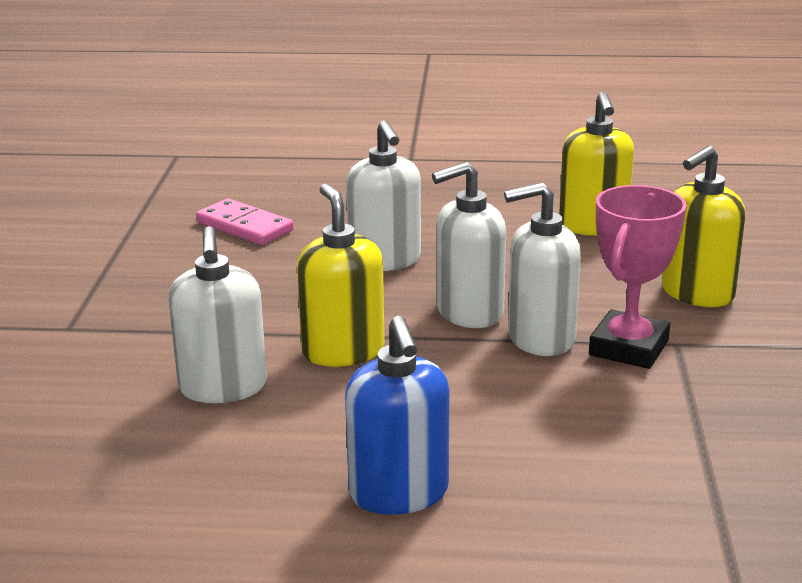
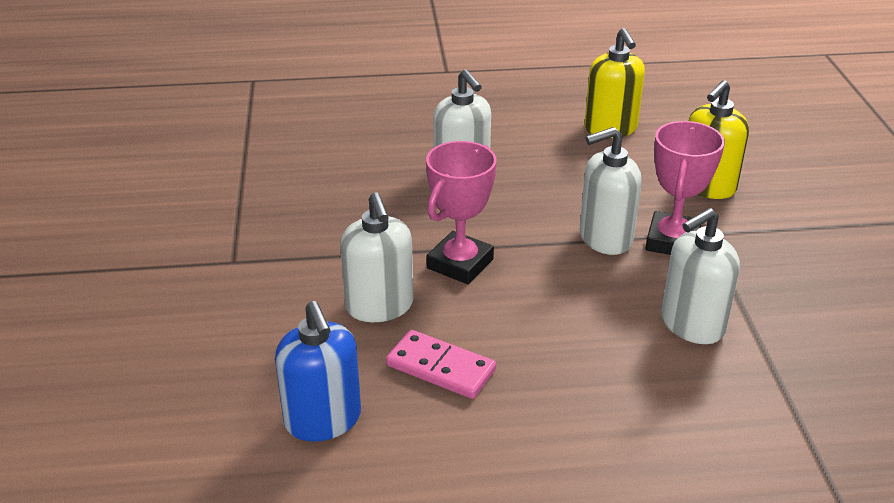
camera: 10 degrees left, 10 degrees up
pink domino [196,199,294,245] -> pink domino moved to [386,330,496,399]
yellow soap dispenser [297,183,385,367] -> pink trophy [426,141,497,284]
blue soap dispenser [345,316,449,514] -> blue soap dispenser moved to [275,301,361,441]
white soap dispenser [432,162,506,328] -> white soap dispenser moved to [661,208,740,344]

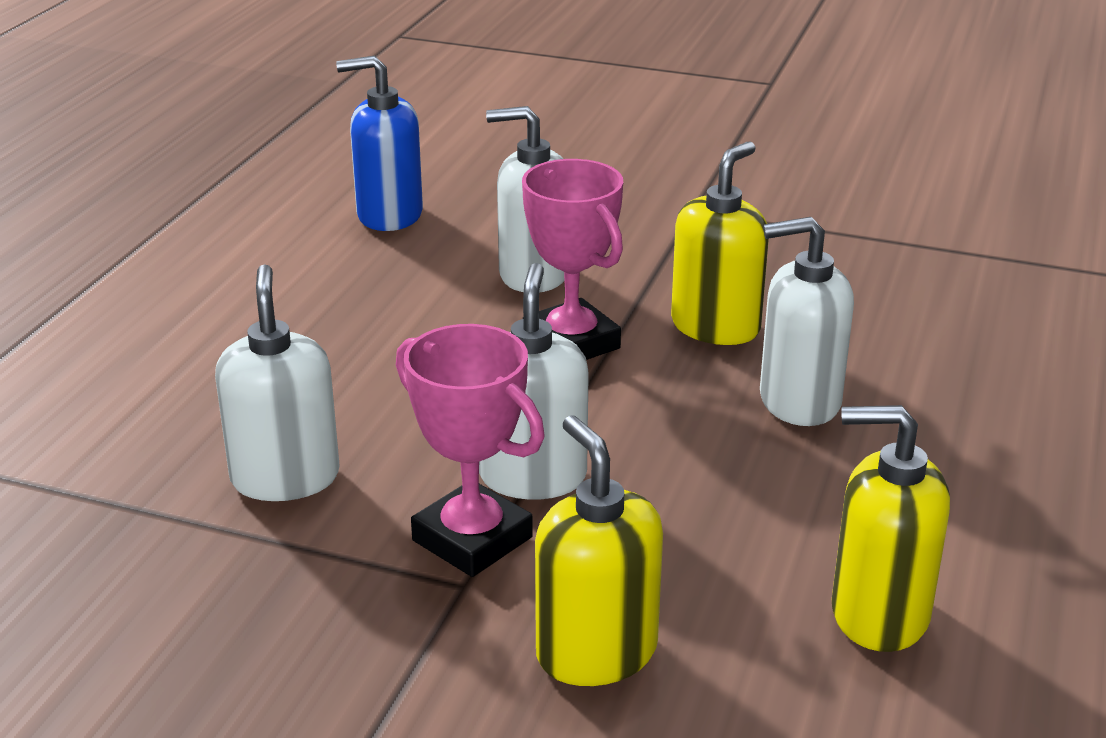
camera: 115 degrees right, 5 degrees down
pink domino [386,330,496,399] -> none
none -> yellow soap dispenser [671,141,769,345]

